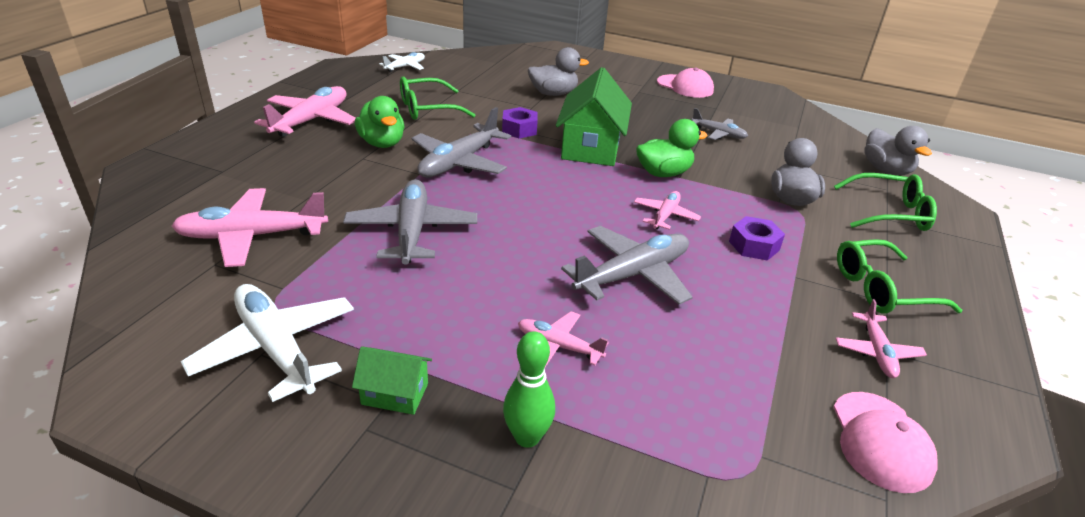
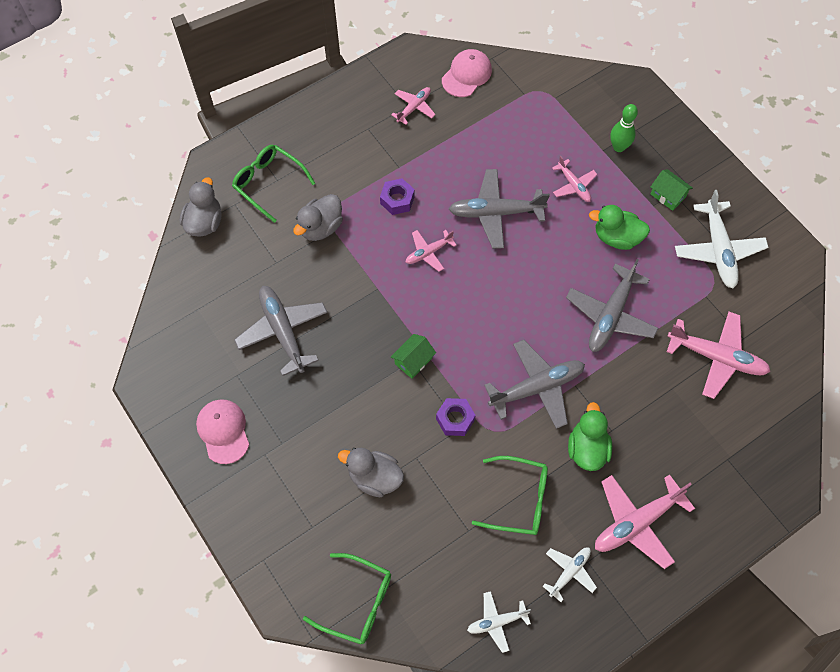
camera: 145 degrees left, 30 degrees up
green house [556,67,632,166] -> green house [391,334,436,379], size x0.49
green duck [636,119,707,177] -> green duck moved to [589,205,650,250]
grey plane [691,108,748,140] -> grey plane [234,286,328,376], size x1.79
green glasses [837,239,962,314] -> green glasses moved to [303,553,391,644]
none -> white plane [543,547,597,602]

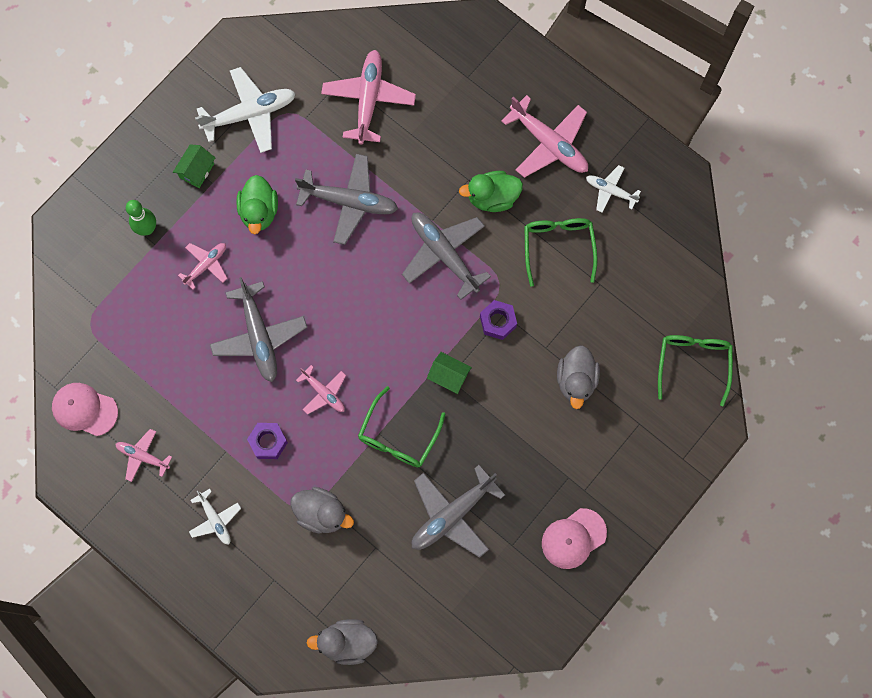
camera: 105 degrees left, 10 degrees up
green glasses [232,145,315,223] -> green glasses moved to [358,386,446,467]
white plane [467,591,531,653] -> white plane moved to [189,489,241,545]

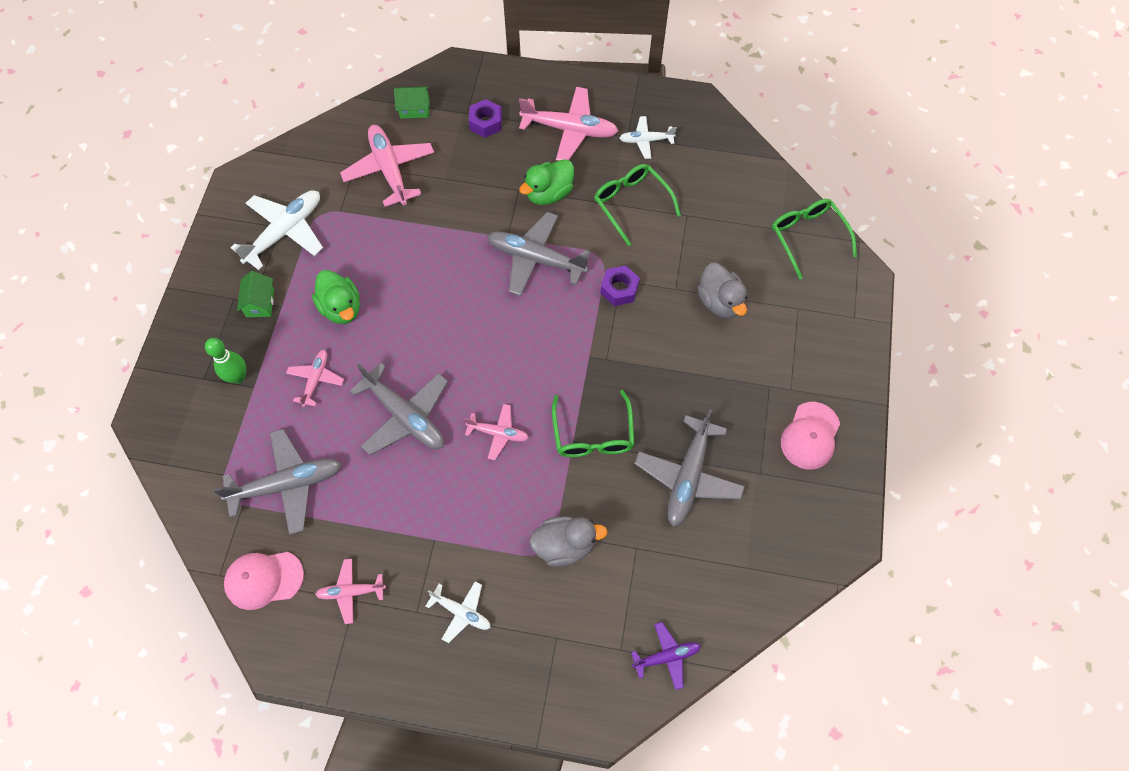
camera: 30 degrees left, 10 degrees down
purple nut [247,423,288,459] -> purple nut moved to [469,99,502,138]
grey plane [295,154,398,245] -> grey plane moved to [213,429,342,535]
grey duck [307,619,378,665] -> purple plane [631,622,701,690]
green house [427,352,472,394] -> green house moved to [394,86,429,119]

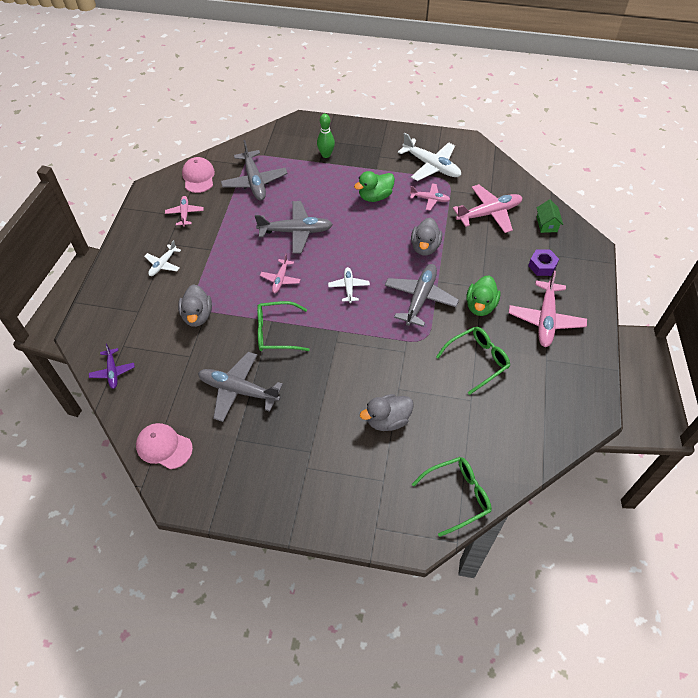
camera: 90 degrees right, 10 degrees down
green house [237,271,274,317] -> none
pink plane [286,350,344,407] -> pink plane moved to [410,183,450,210]
grey plane [350,363,448,455] -> grey plane turned 135 degrees counterclockwise [255,201,333,254]
green duck [519,159,574,205] -> green duck turned 120 degrees counterclockwise [466,275,500,316]
purple nut [601,265,640,306] -> none
white plane [620,116,677,159] -> white plane moved to [328,267,370,303]
pink cap [781,402,840,470] -> pink cap moved to [136,423,193,469]
none -> grey duck [411,217,442,255]

